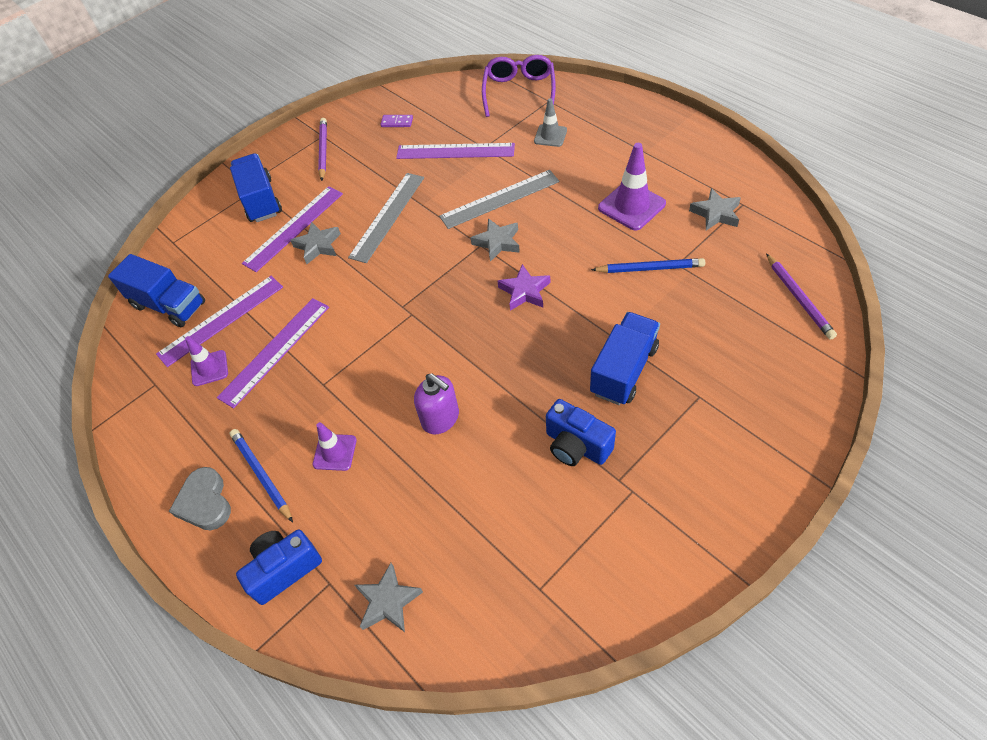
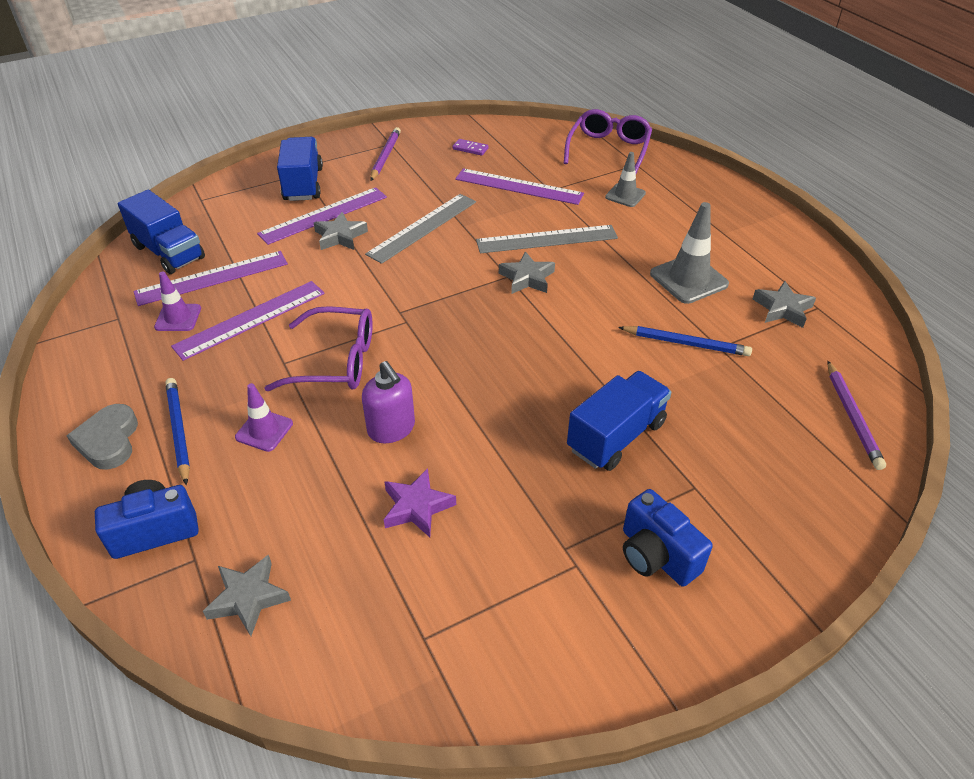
camera: 10 degrees right, 10 degrees down
purple star [497,264,550,311] -> purple star moved to [384,468,456,537]
blue camera [546,399,616,466] -> blue camera moved to [623,489,713,587]
purple traffic cone [598,143,666,231] -> grey traffic cone [650,202,729,304]
none -> purple glasses [265,306,373,391]

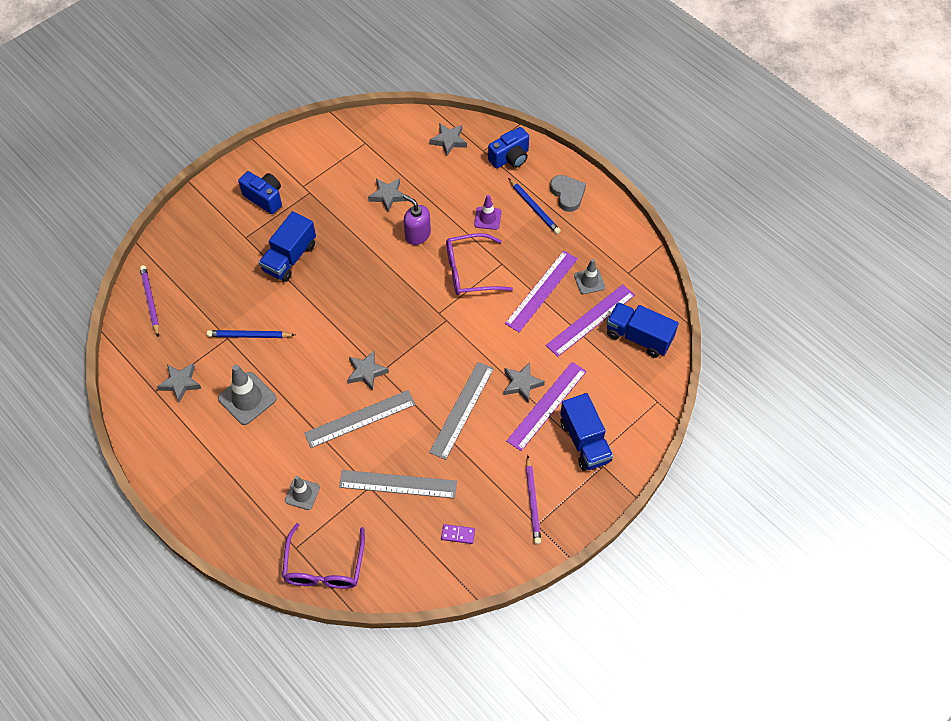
camera: 165 degrees right, 15 degrees up
purple traffic cone [154,271,201,331] -> grey traffic cone [574,259,605,294]
purple star [384,468,456,537] -> grey star [368,178,407,212]
purple ruler [455,168,584,205] -> grey ruler [339,470,457,499]

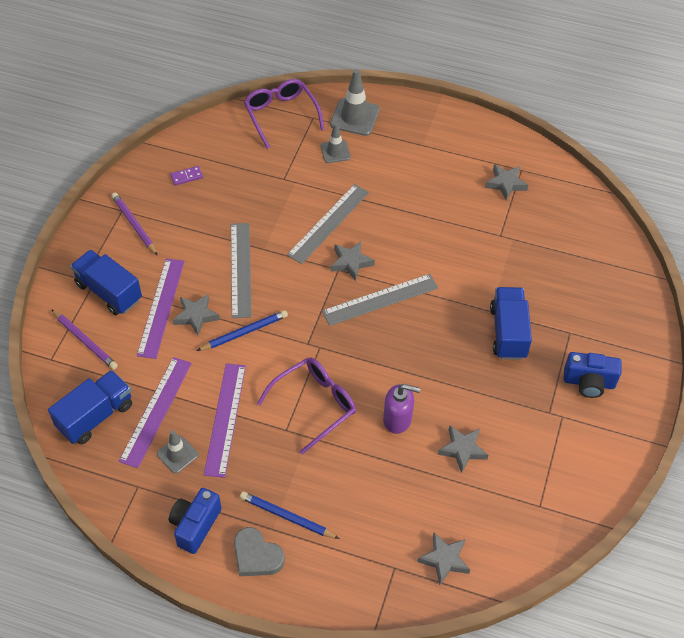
camera: 150 degrees right, 5 degrees down
purple pencil [140,265,159,336] -> purple pencil moved to [51,309,118,370]
blue pencil [207,330,295,338] -> blue pencil moved to [197,310,288,351]
grey traffic cone [218,364,276,425] -> grey traffic cone moved to [330,69,380,136]
grey ruler [339,470,457,499] -> grey ruler moved to [322,274,438,326]
purple traffic cone [474,195,501,230] -> none
blue camera [488,127,529,169] -> blue camera moved to [169,488,222,554]
blue truck [607,302,679,358] -> blue truck turned 45 degrees counterclockwise [48,370,132,444]

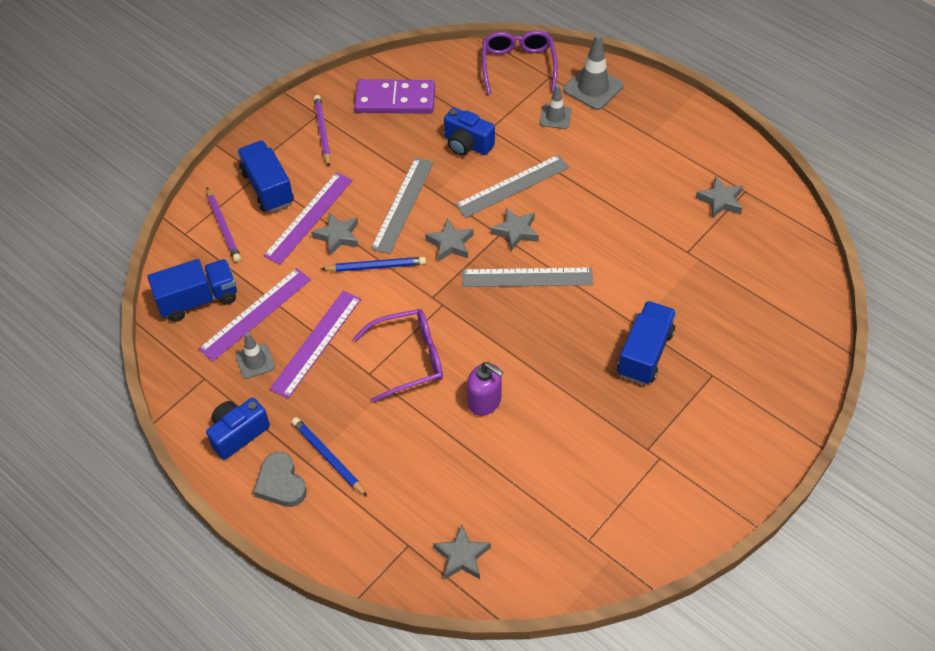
camera: 25 degrees right, 0 degrees up
purple domino [170,166,203,186] -> purple domino [354,79,435,114], size x2.48
grey star [438,425,488,473] -> grey star moved to [425,218,474,262]
blue camera [564,352,622,398] -> blue camera moved to [444,107,495,156]

